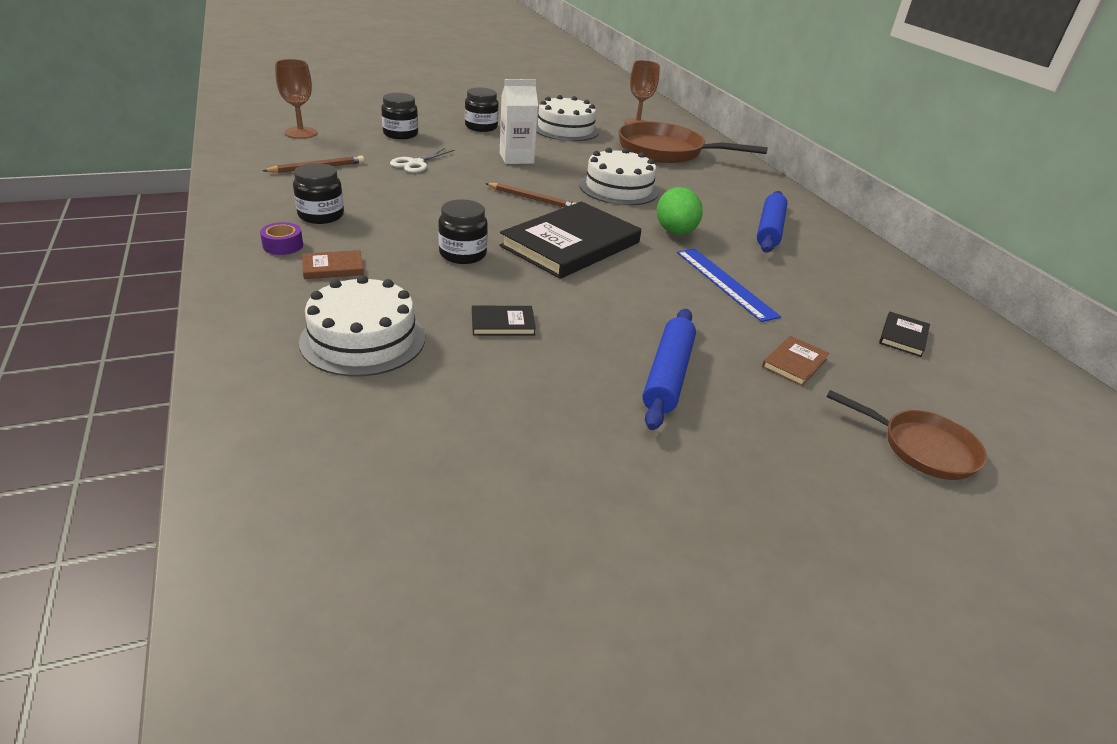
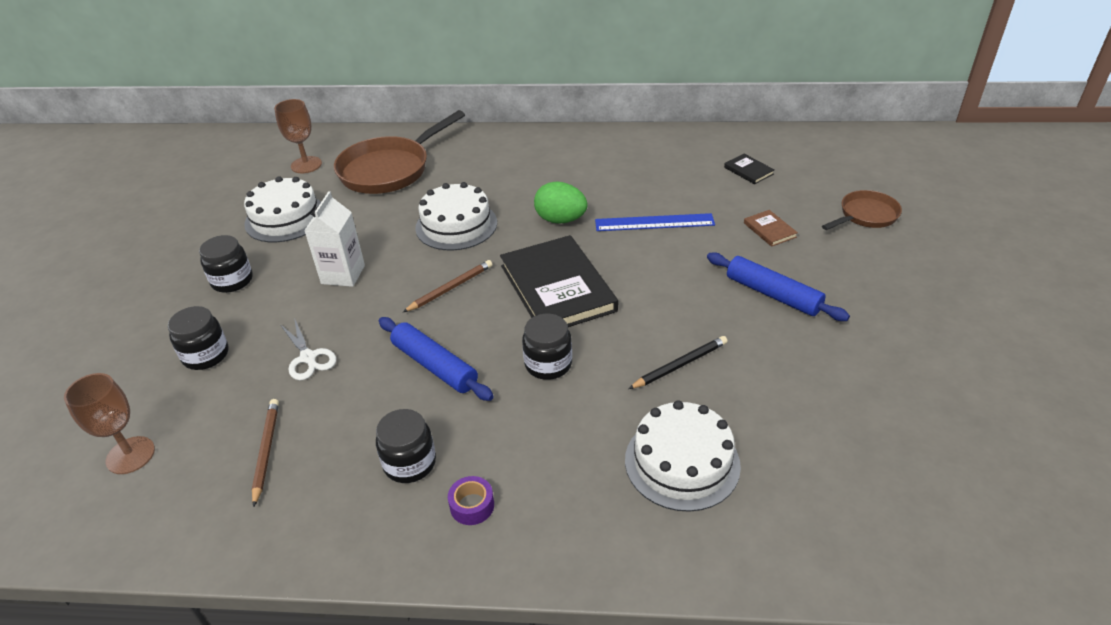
camera: 60 degrees left, 5 degrees up
brown book [302,250,364,279] -> none
black book [472,305,536,336] -> black pencil [628,336,728,389]
blue rolling pin [757,191,788,252] -> blue rolling pin moved to [379,317,494,401]

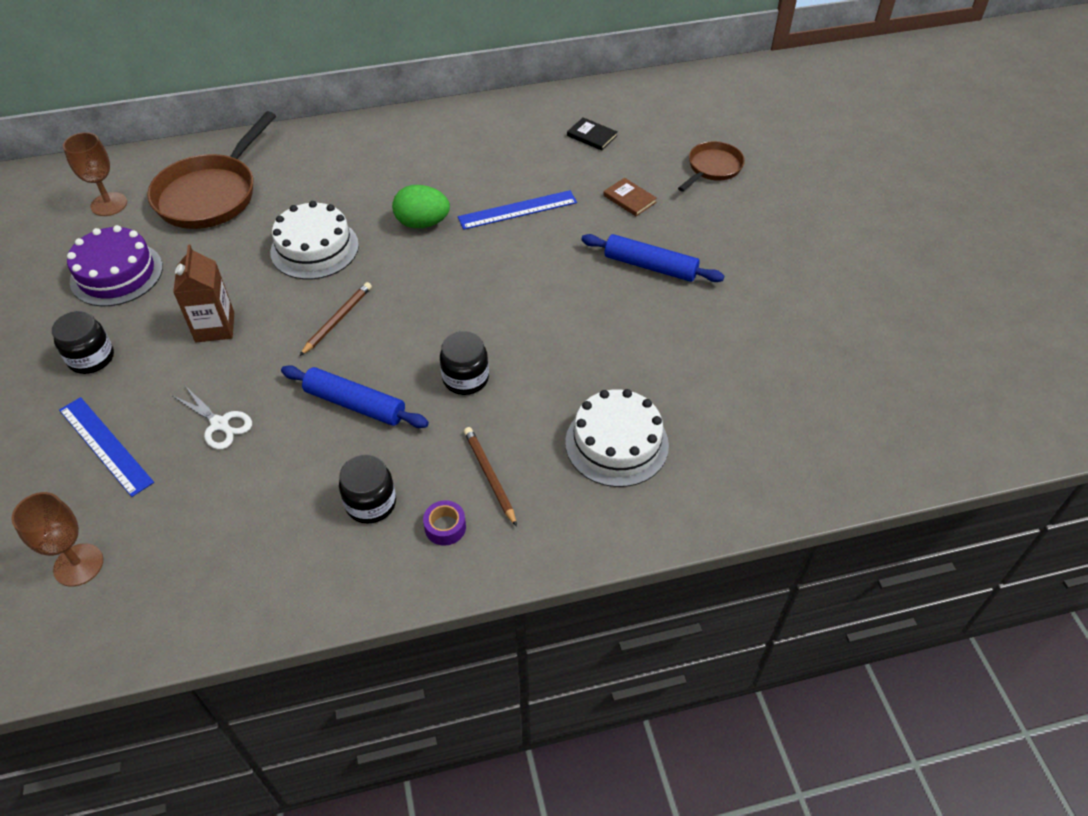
camera: 20 degrees left, 10 degrees up
black jar [168,306,229,370] -> blue ruler [59,397,154,497]
white cake [244,176,321,242] -> purple cake [67,225,163,306]
brown pencil [251,399,279,507] -> brown pencil moved to [464,427,517,527]
white carton [304,191,365,287] -> brown carton [173,245,234,342]
black book [500,235,618,327] -> none
black pencil [628,336,728,389] -> none

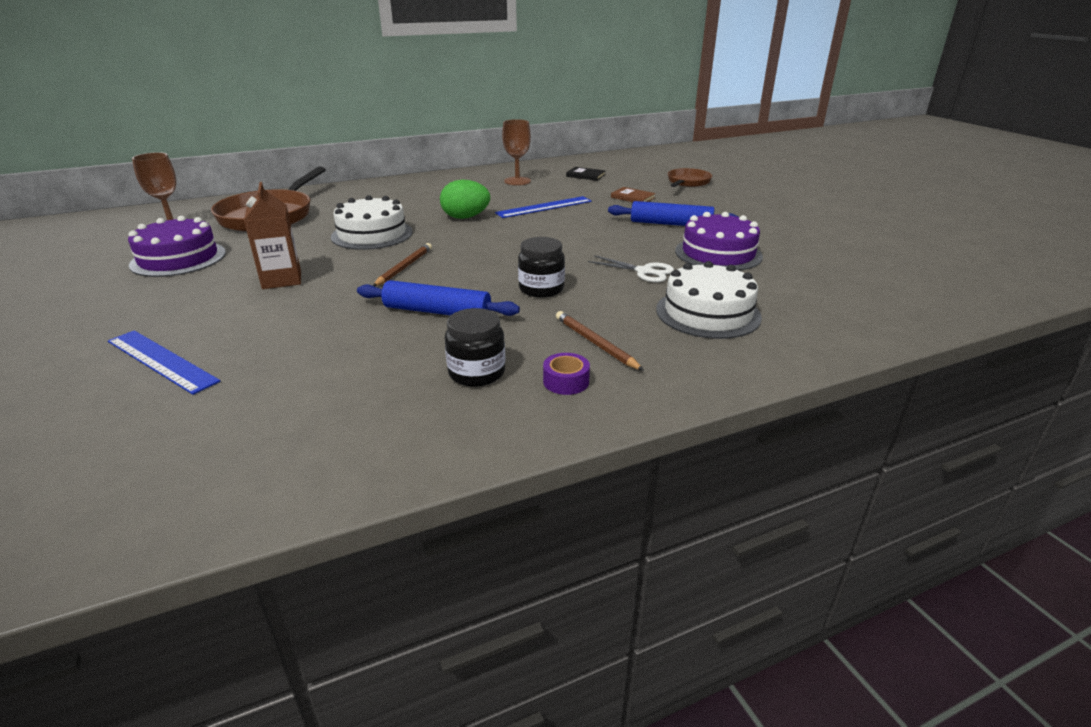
camera: 10 degrees left, 20 degrees down
brown goblet [11,492,103,587] -> brown goblet moved to [502,119,531,185]
black jar [52,311,114,374] -> none
white scissors [173,386,252,450] -> white scissors moved to [588,255,674,282]
none -> purple cake [675,212,763,271]

